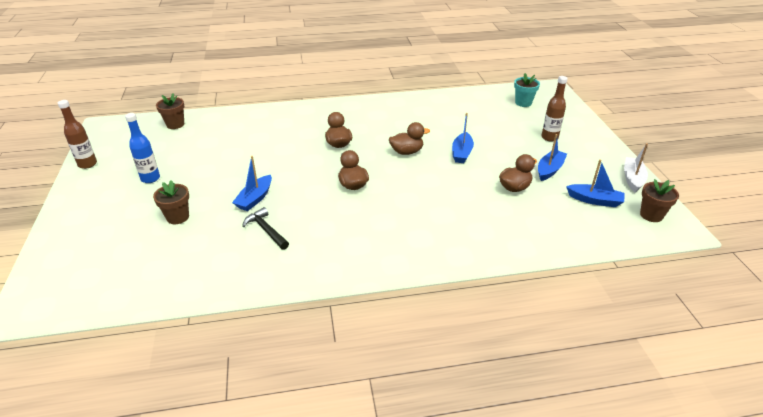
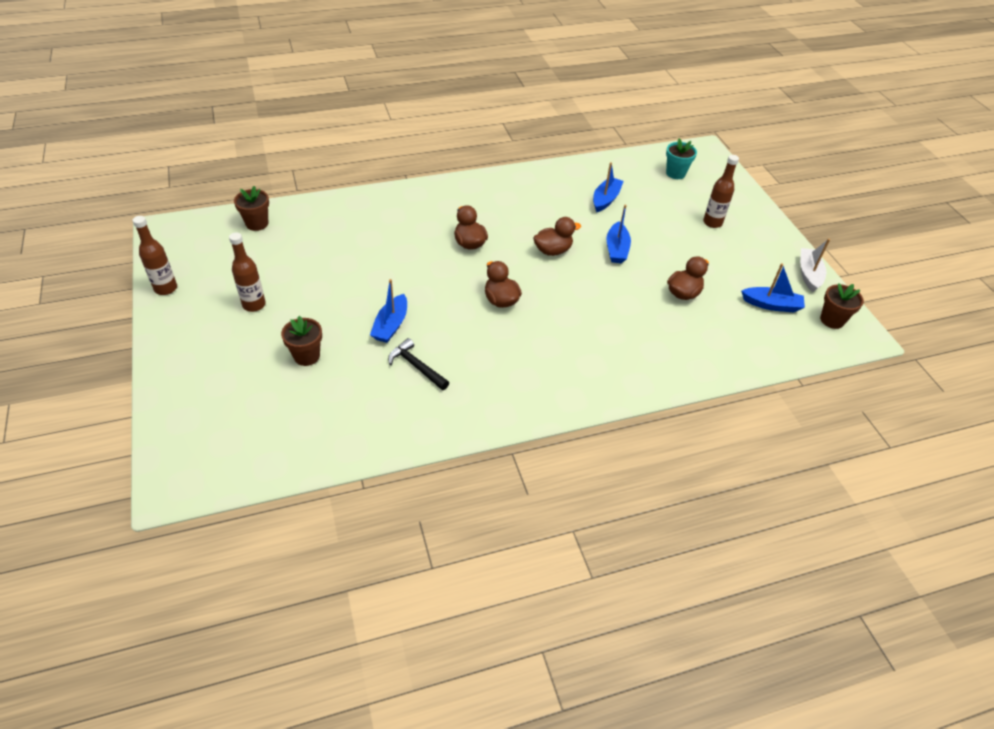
camera: 10 degrees left, 10 degrees up
blue bottle [125,113,160,183] -> brown bottle [229,232,266,312]
blue boat [538,134,567,181] -> blue boat moved to [593,162,624,213]

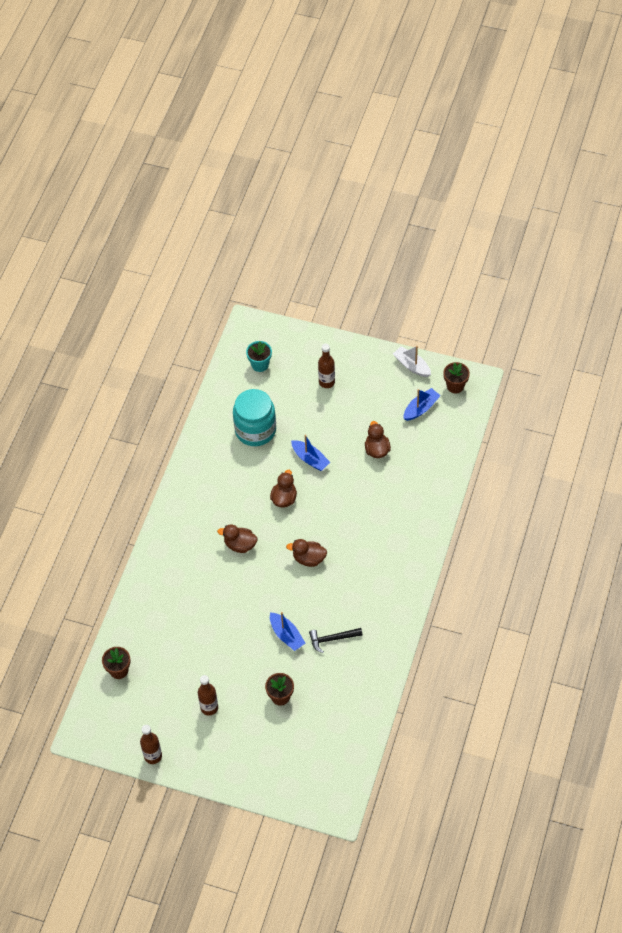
camera: 50 degrees left, 10 degrees up
blue boat [593,162,624,213] -> turquoise jar [233,389,276,446]

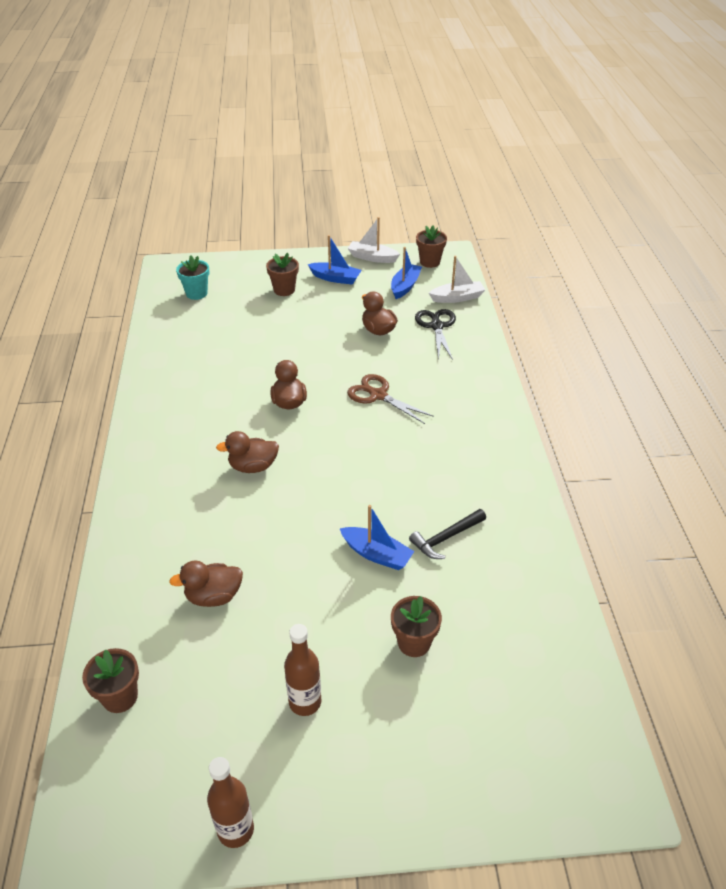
camera: 25 degrees left, 15 degrees down
turquoise jar [233,389,276,446] -> none
brown duck [286,539,327,567] -> brown duck moved to [169,560,243,607]
blue boat [291,435,330,471] -> blue boat moved to [308,235,362,285]
brown bottle [318,344,335,388] -> brown flower pot [266,253,299,296]
none -> brown scissors [347,374,434,424]
none -> black scissors [415,309,456,360]
none -> white boat [429,256,485,303]

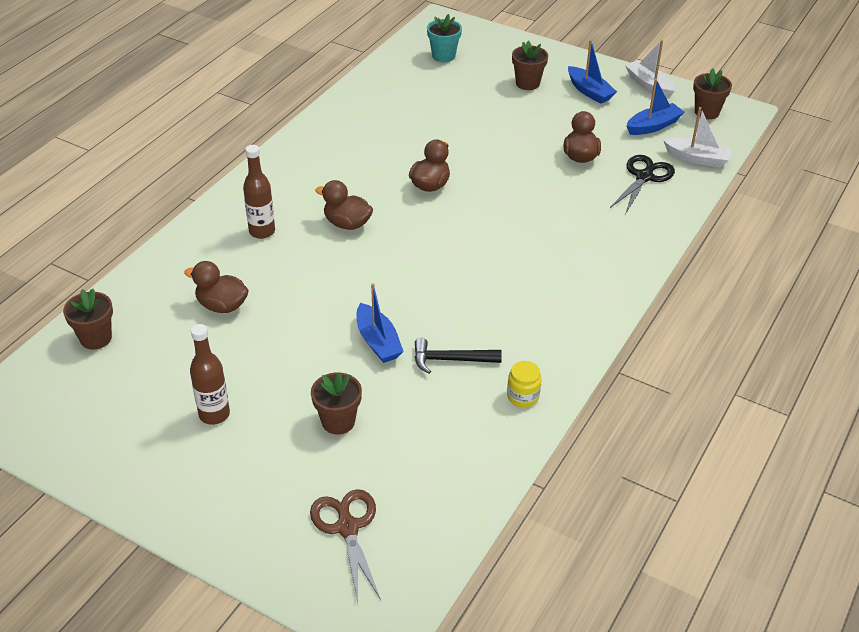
camera: 35 degrees right, 0 degrees up
brown bottle [207,757,254,848] -> brown bottle moved to [243,145,275,239]
brown scissors [347,374,434,424] -> brown scissors moved to [310,489,381,603]
none -> yellow jar [507,361,541,407]

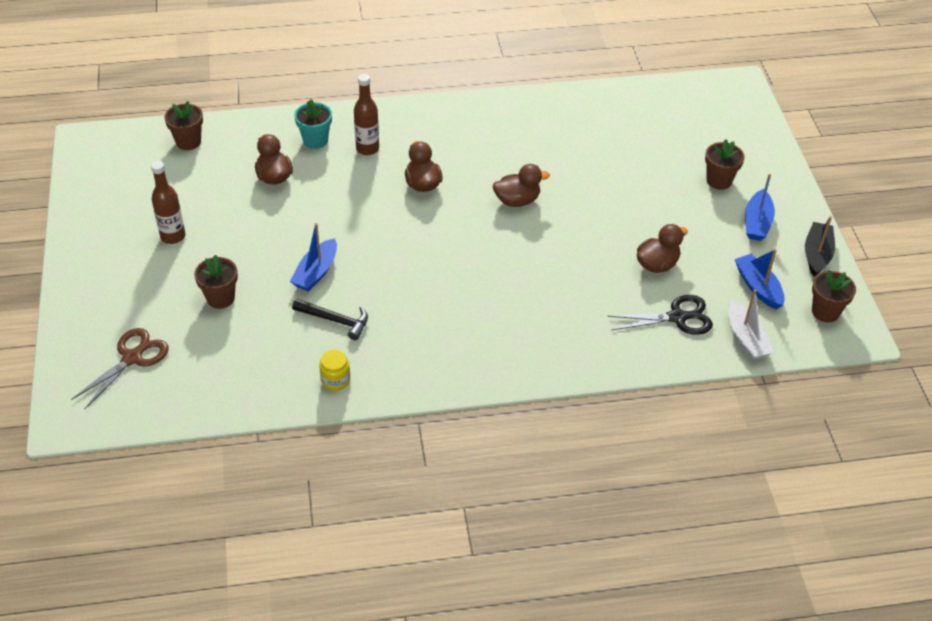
camera: 50 degrees right, 5 degrees up
black hammer [415,338,502,374] -> black hammer turned 150 degrees clockwise [292,299,368,340]
turquoise flower pot [427,14,462,62] -> turquoise flower pot moved to [294,99,332,149]
white boat [625,40,675,98] -> black boat [805,216,835,276]
blue boat [627,79,684,135] -> blue boat turned 135 degrees counterclockwise [735,249,785,310]

